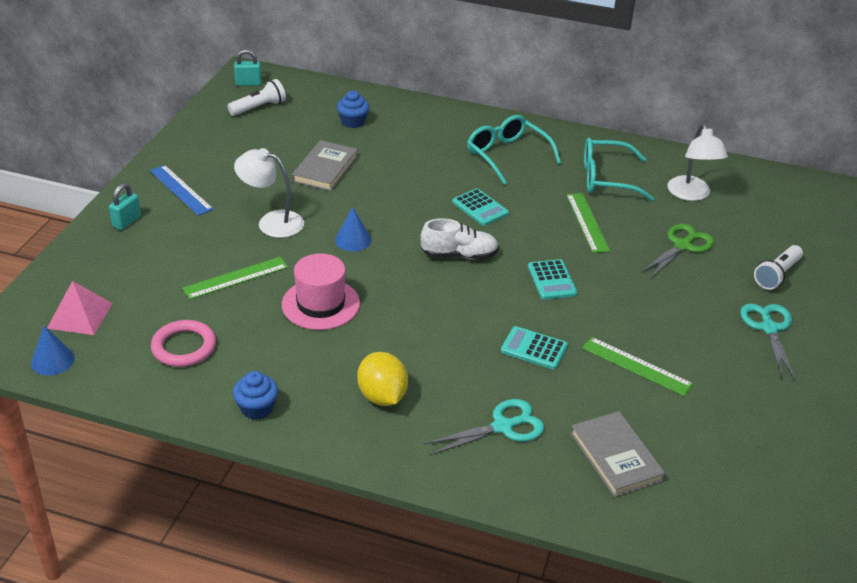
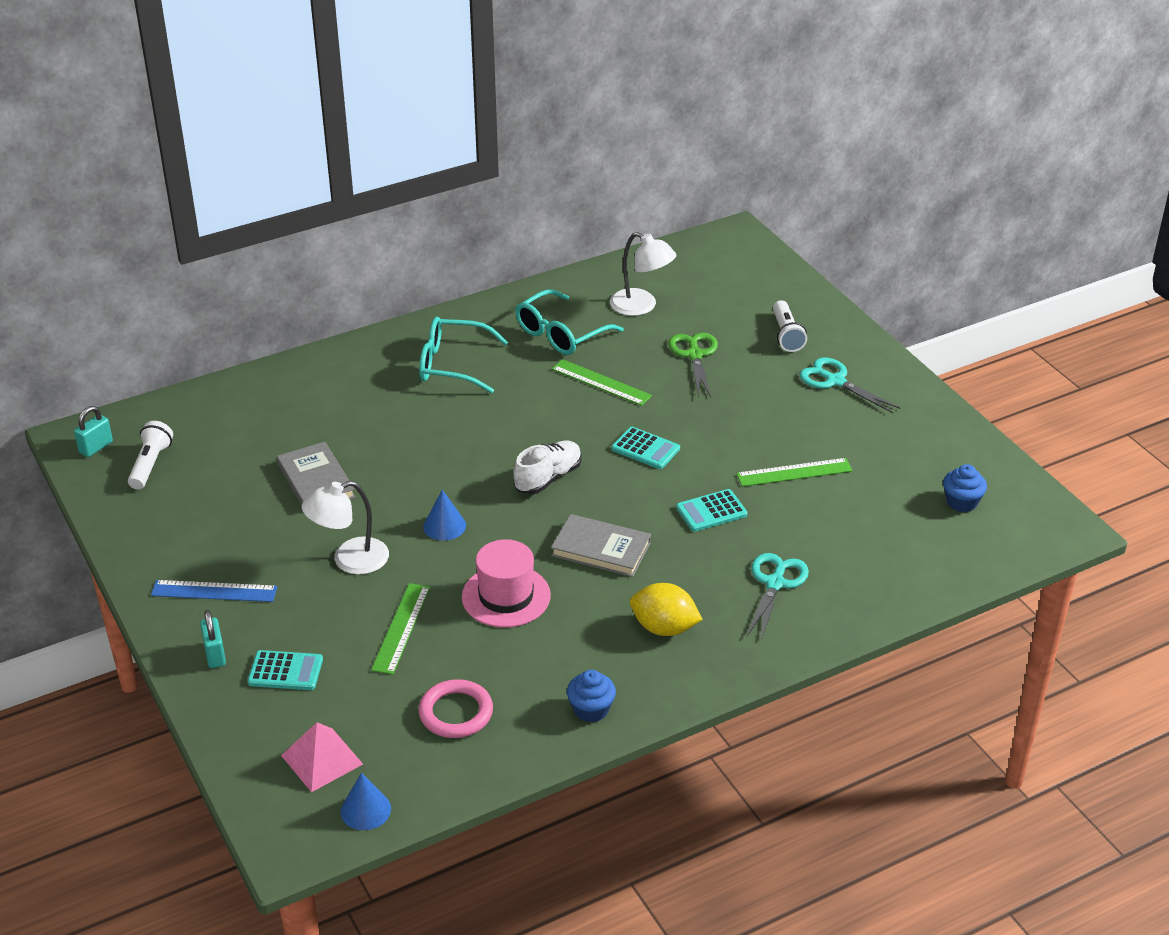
camera: 45 degrees left, 0 degrees up
blue cupcake [337,91,369,128] -> blue cupcake moved to [943,464,987,512]
turquoise calculator [452,188,509,226] -> turquoise calculator moved to [248,650,323,690]
grey book [570,411,666,497] -> grey book moved to [551,514,651,577]

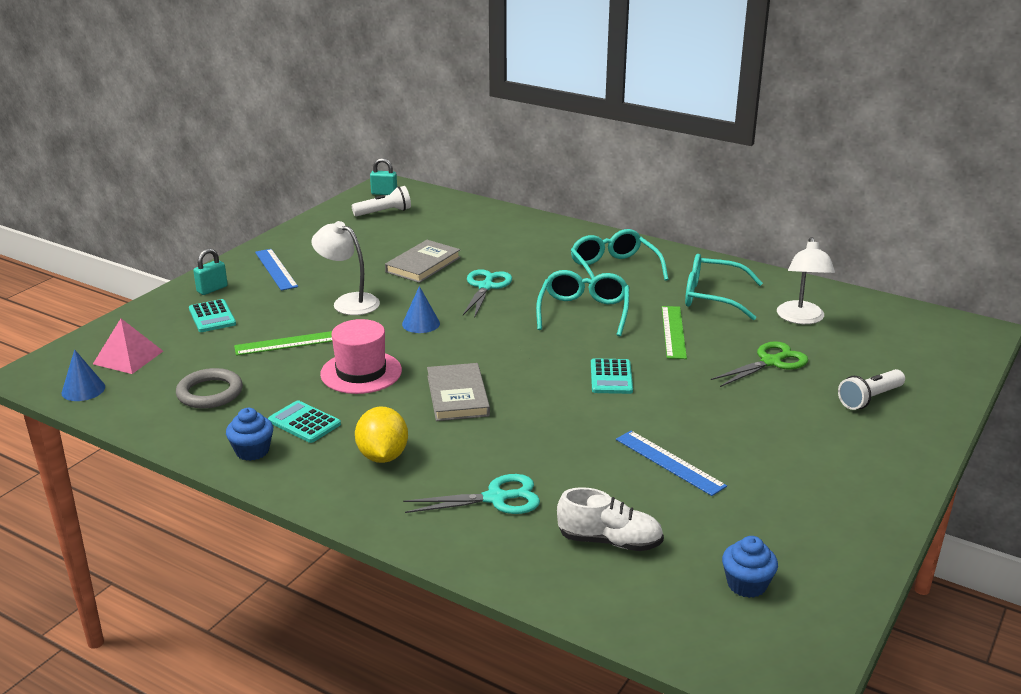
camera: 60 degrees right, 10 degrees down
pink ring [419,679,493,738] -> grey ring [176,368,243,409]
white shoe [513,441,582,494] -> white shoe moved to [557,487,664,551]
turquoise calculator [676,489,747,532] -> turquoise calculator moved to [268,400,341,443]
green ruler [736,458,852,487] -> blue ruler [616,431,727,496]
turquoise scissors [800,358,900,413] -> turquoise scissors moved to [463,269,512,318]
none -> turquoise glasses [536,270,629,336]

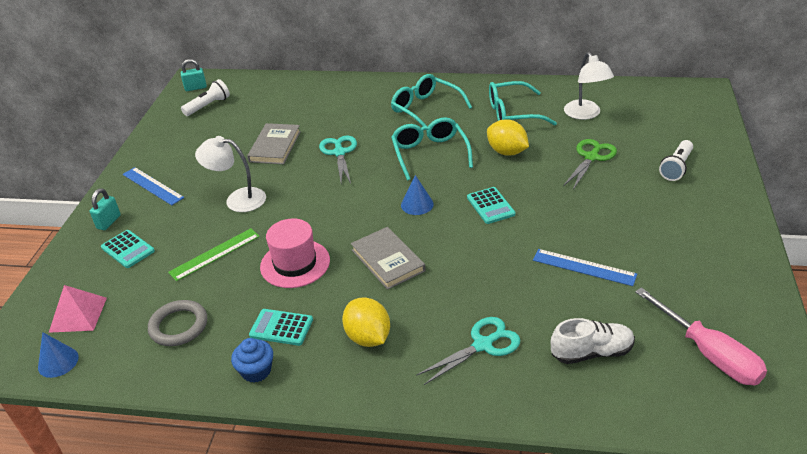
camera: 20 degrees left, 10 degrees up
blue cone [402,286,440,333] -> blue cone moved to [401,175,434,215]
green ruler [662,306,687,359] -> yellow lemon [487,119,529,156]
blue cupcake [722,536,778,598] -> pink screwdriver [635,287,767,385]

